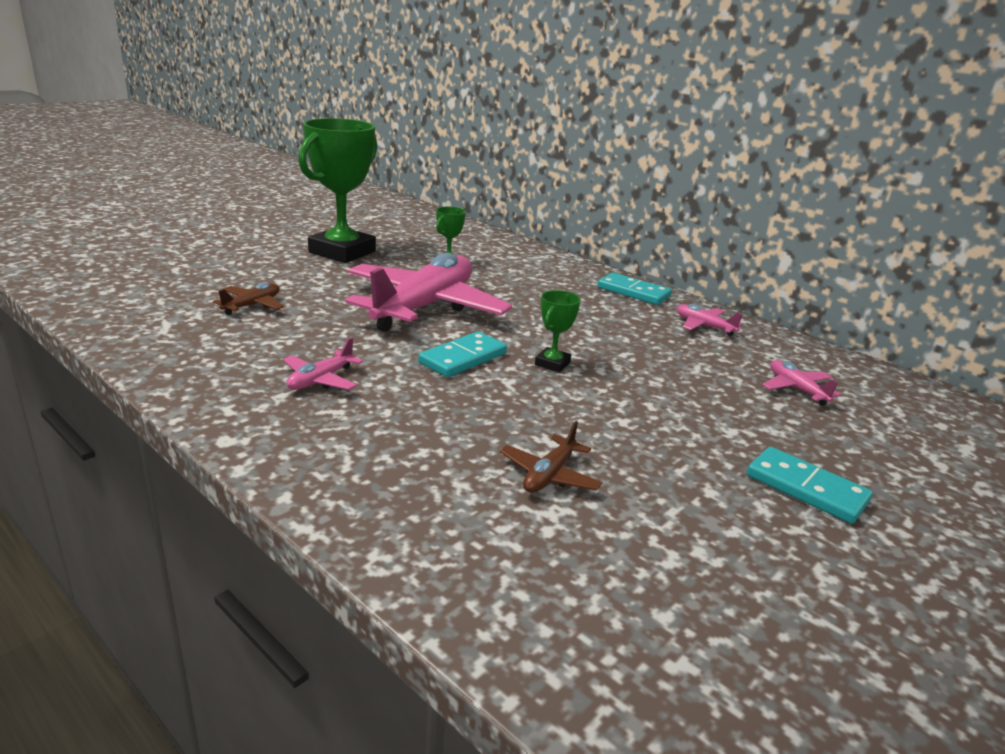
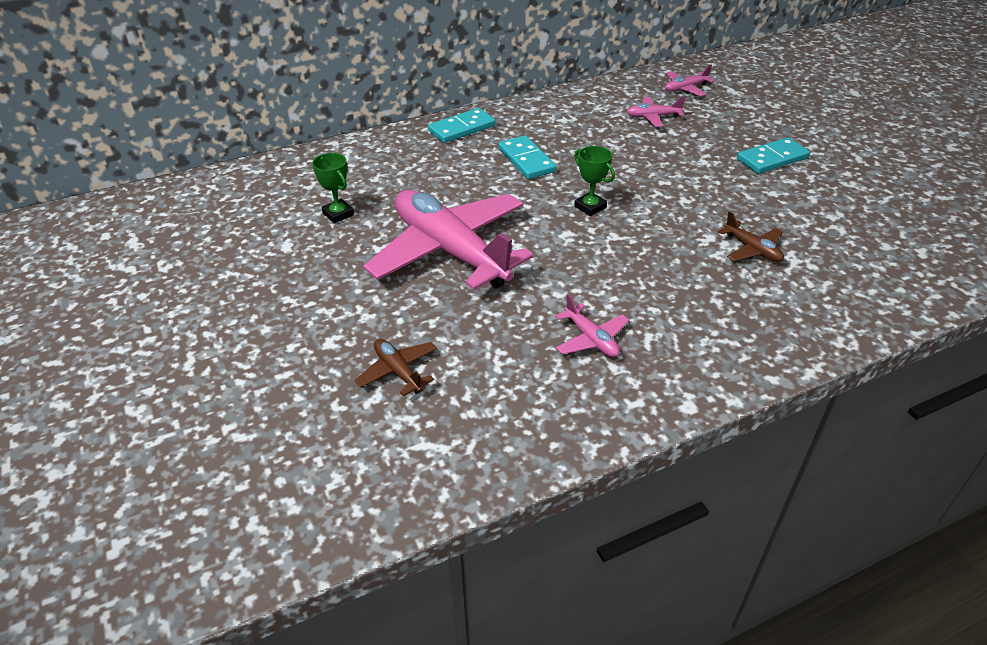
camera: 65 degrees left, 15 degrees up
green trophy [298,118,377,263] -> none
turquoise domino [418,331,507,377] -> turquoise domino moved to [498,136,557,179]
pink plane [677,304,743,336] -> pink plane moved to [665,64,715,96]

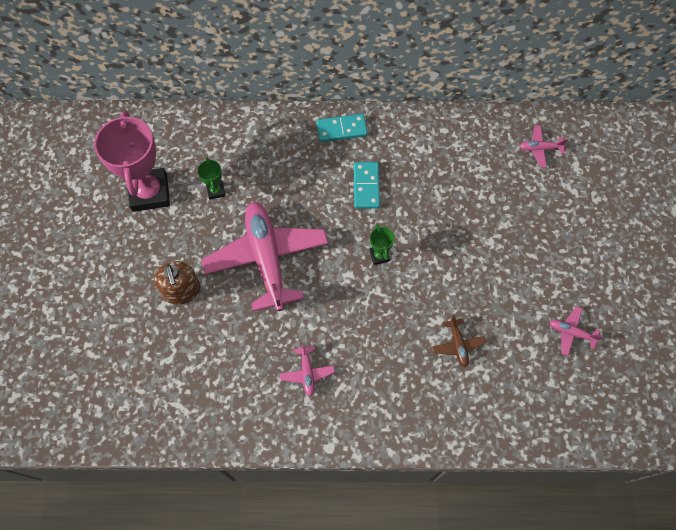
camera: 25 degrees right, 25 degrees up
brown plane [355,339,437,396] -> none
pink plane [626,97,686,127] -> pink plane moved to [550,306,603,356]
turquoise domino [737,137,810,174] -> none
none -> pink trophy [94,111,170,212]
none -> brown soap dispenser [154,261,201,305]

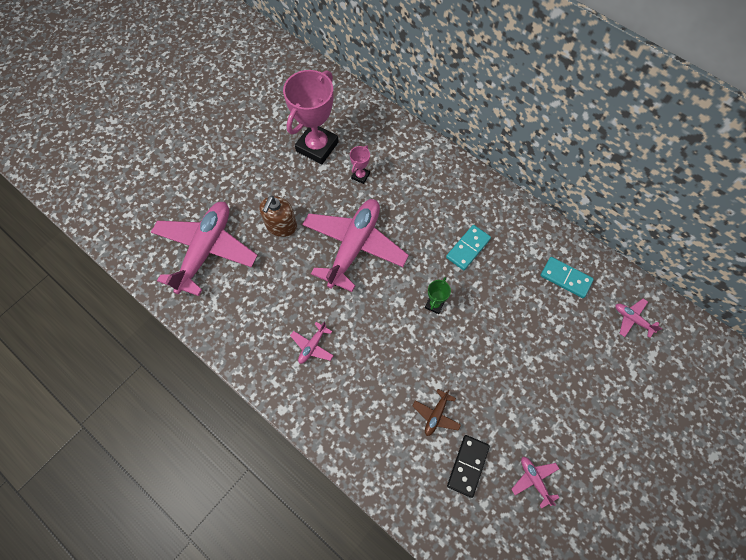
camera: 40 degrees right, 0 degrees up
green trophy [197,157,225,199] -> pink trophy [350,145,370,184]
turquoise domino [316,114,368,142] -> turquoise domino moved to [540,257,594,298]
none -> pink plane [151,202,258,296]
none -> black domino [447,435,490,498]

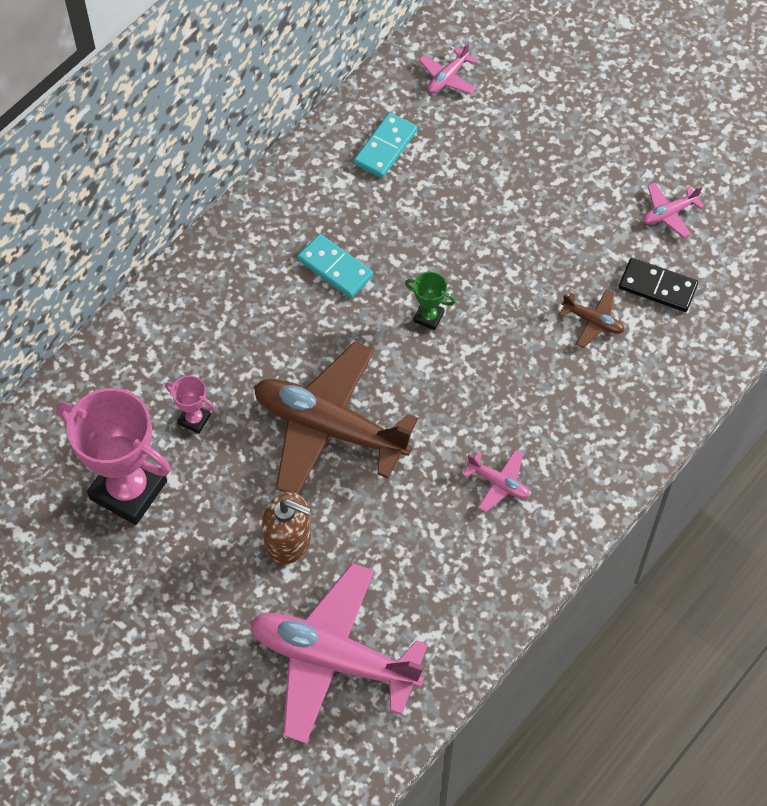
camera: 90 degrees left, 5 degrees down
pink plane [302,199,409,292] -> brown plane [254,341,418,494]

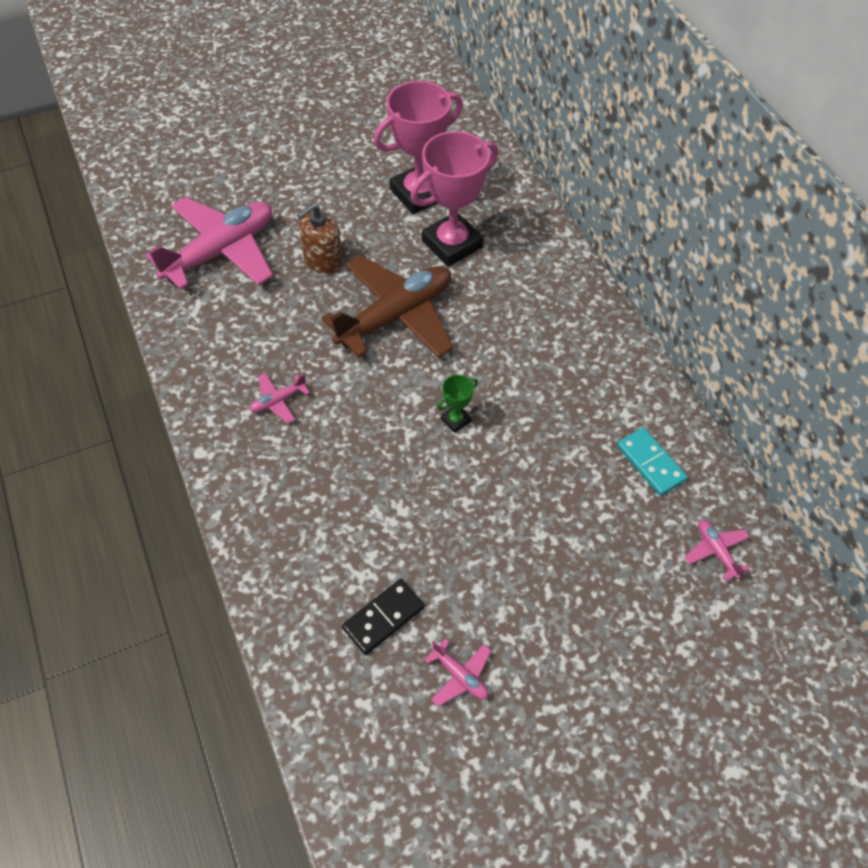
camera: 115 degrees right, 5 degrees down
pink trophy [165,375,215,434] -> pink trophy [410,131,498,267], size x2.29
turquoise domino [297,234,373,298] -> none
brown plane [559,289,624,348] -> none
pink plane [643,183,705,238] -> pink plane turned 135 degrees clockwise [424,638,491,707]

